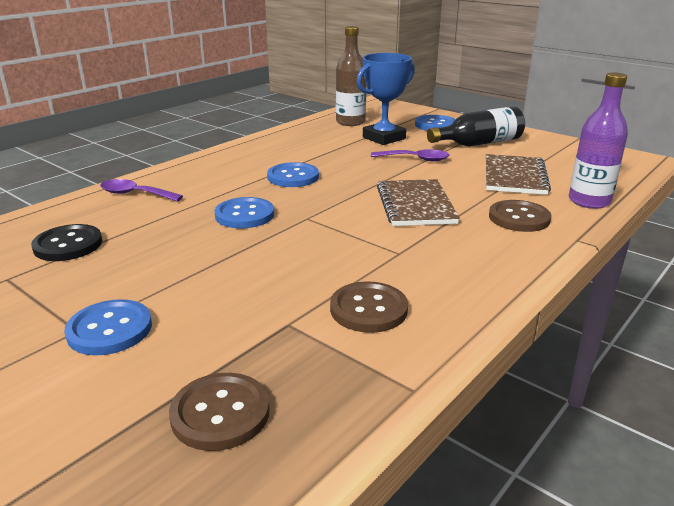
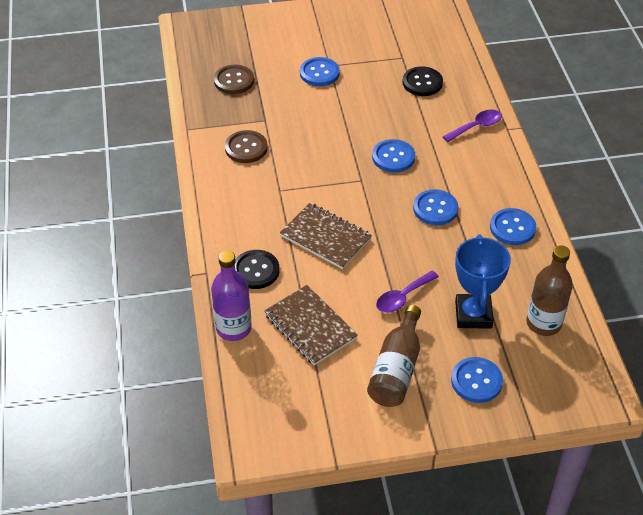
camera: 130 degrees right, 20 degrees up
black bottle [427,107,525,147] -> brown bottle [367,305,421,407]
brown button [489,200,552,232] -> black button [235,250,279,289]
none -> blue button [490,208,536,245]

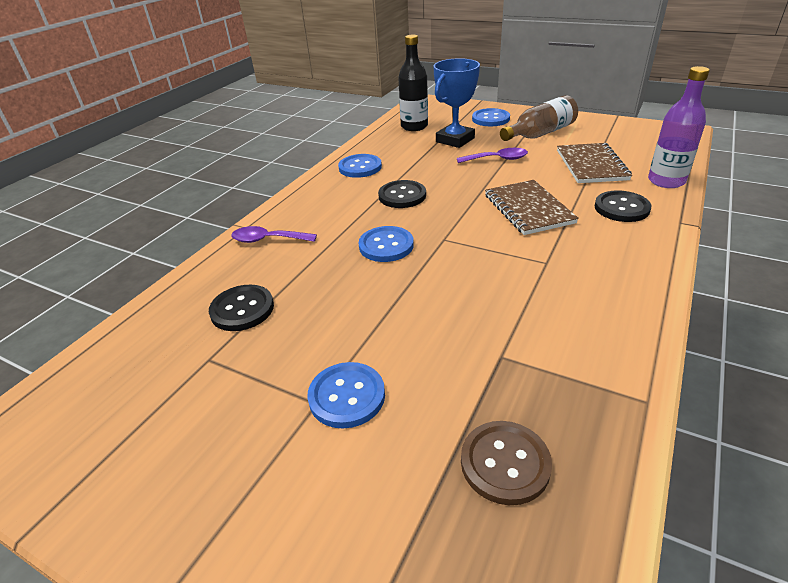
camera: 140 degrees left, 10 degrees down
brown button [225,130,268,163] -> none
blue button [413,189,458,225] -> black button [378,180,426,208]
brown bottle [526,245,573,336] -> black bottle [398,35,428,131]

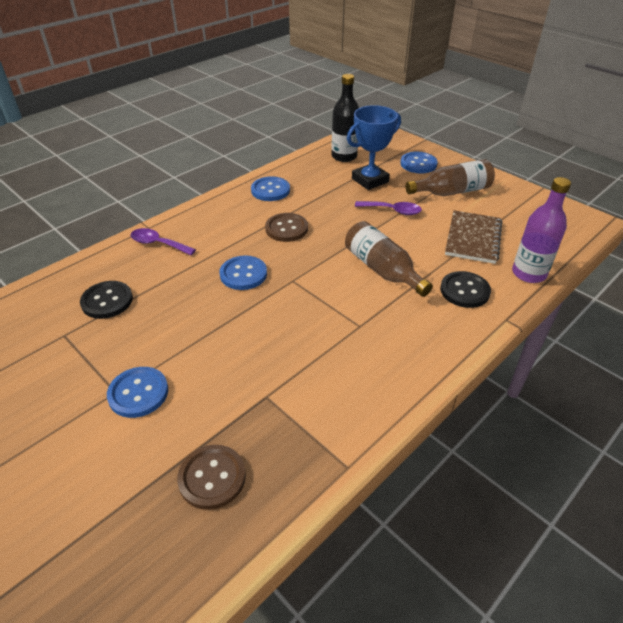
camera: 15 degrees right, 5 degrees up
black button [378,180,426,208] -> brown button [265,213,308,242]
brown notebook [485,180,579,235] -> brown bottle [345,221,433,297]

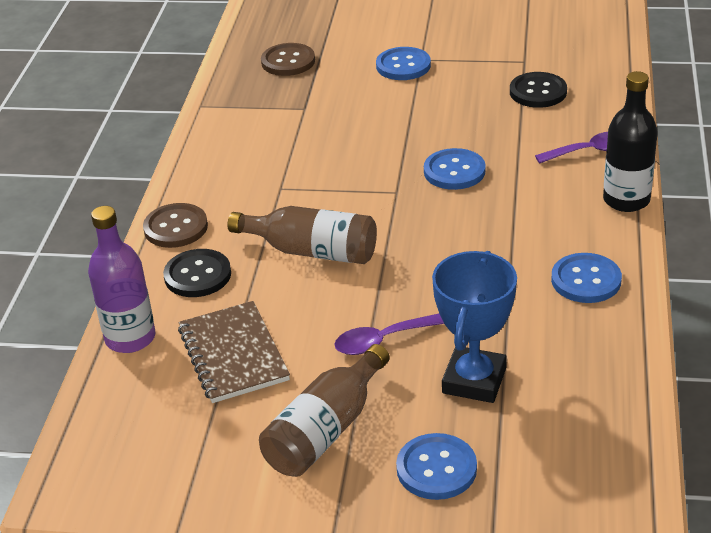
camera: 145 degrees right, 5 degrees down
brown button [265,213,308,242] -> brown button moved to [143,203,208,248]
black bottle [331,74,359,162] -> black bottle moved to [603,71,658,212]

